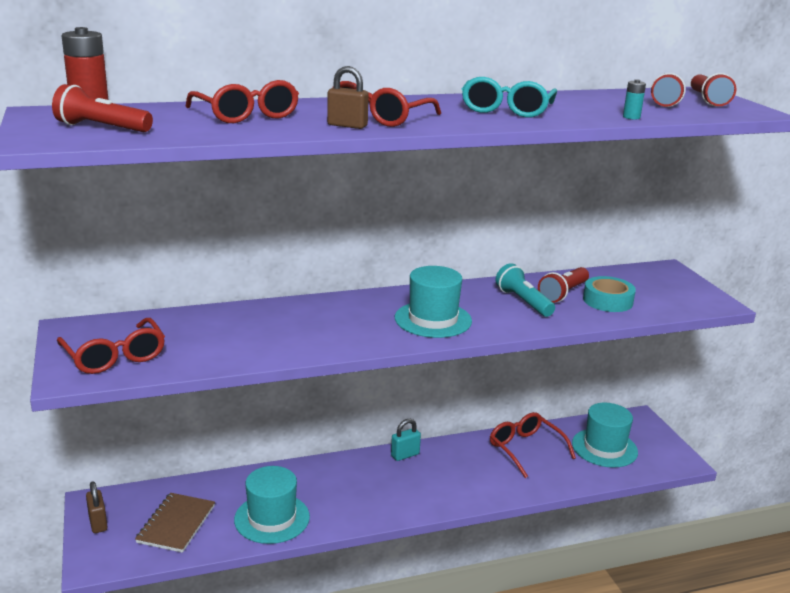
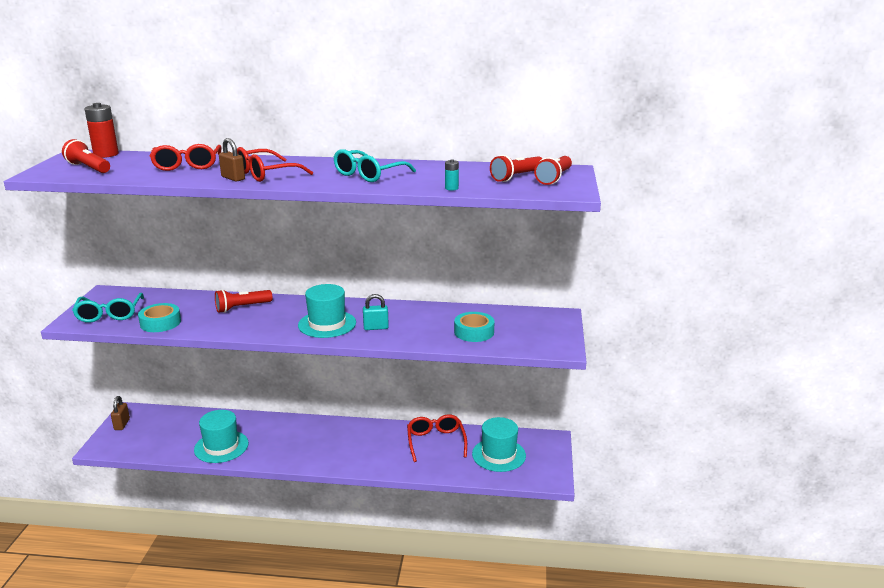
camera: 25 degrees right, 0 degrees up
red glasses [57,318,165,374] -> turquoise glasses [72,293,144,323]
brown notebook [135,493,215,553] -> none
turquoise padlock [391,419,421,461] -> turquoise padlock moved to [363,294,389,330]
turquoise flashlight [495,263,555,317] -> none
red flashlight [538,267,589,303] -> red flashlight moved to [215,290,272,313]
none -> turquoise tape [138,303,181,332]

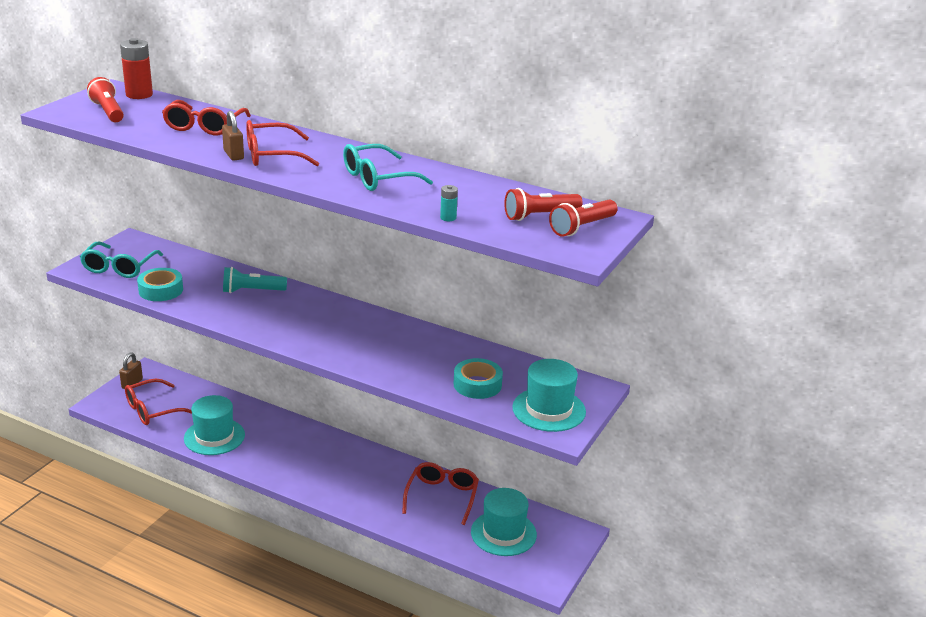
camera: 20 degrees right, 5 degrees up
red flashlight [215,290,272,313] -> turquoise flashlight [223,267,287,293]
turquoise hat [298,284,356,338] -> turquoise hat moved to [512,359,586,432]
turquoise padlock [363,294,389,330] -> none
none -> red glasses [125,378,192,425]

